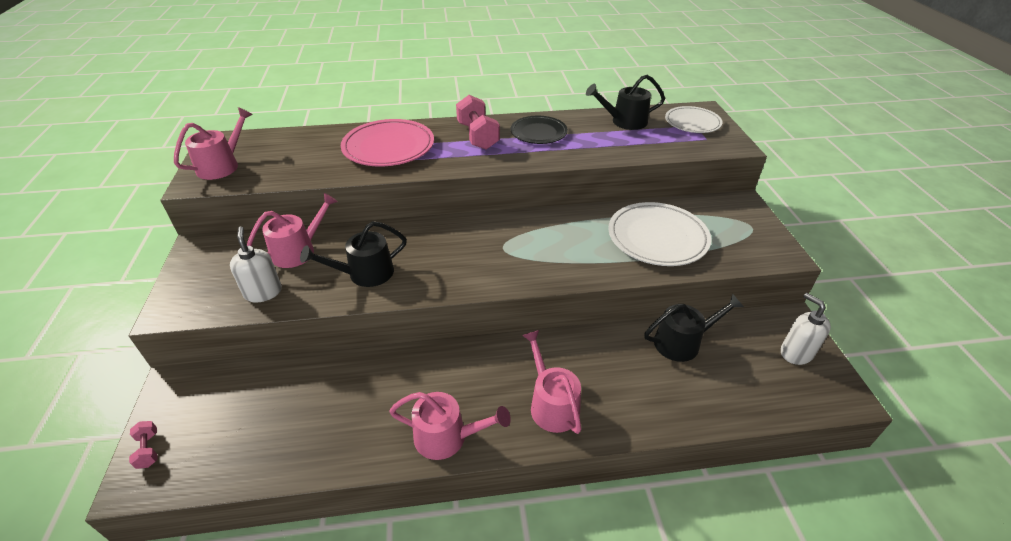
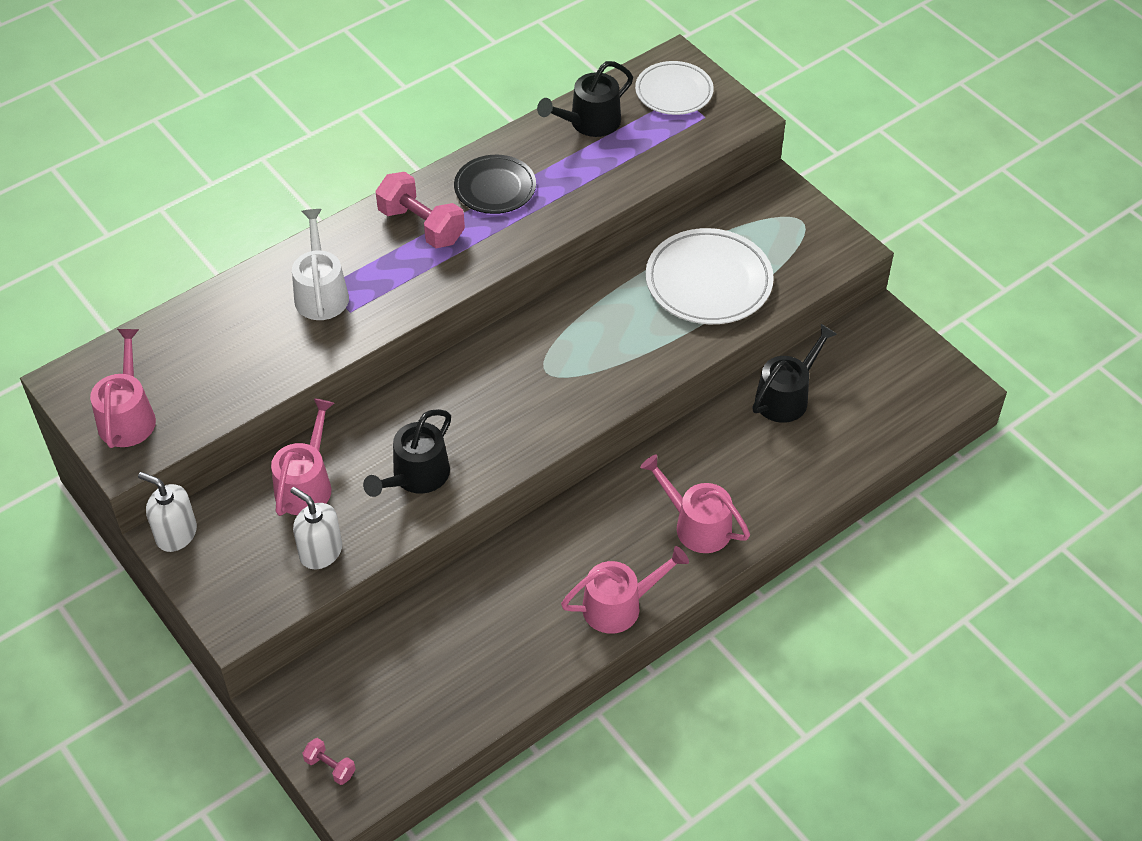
camera: 30 degrees left, 10 degrees up
pink plate [341,119,434,166] -> white watering can [292,209,349,320]
white soap dispenser [781,293,831,365] -> white soap dispenser moved to [138,472,197,552]

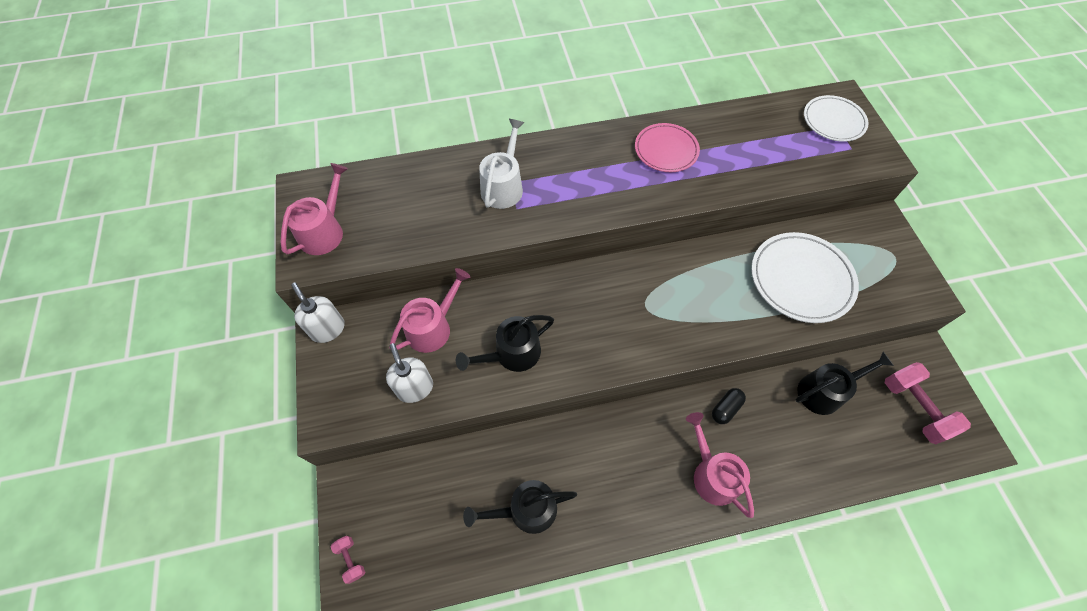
camera: 25 degrees right, 10 degrees up
pink dumbbell [375,172,465,248] -> pink dumbbell moved to [885,362,971,444]
black plate [454,155,536,214] -> pink plate [635,123,700,172]
black watering can [537,61,633,137] -> black watering can moved to [463,480,577,534]
pink watering can [561,546,689,634] -> none
none -> black capsule [712,388,746,424]

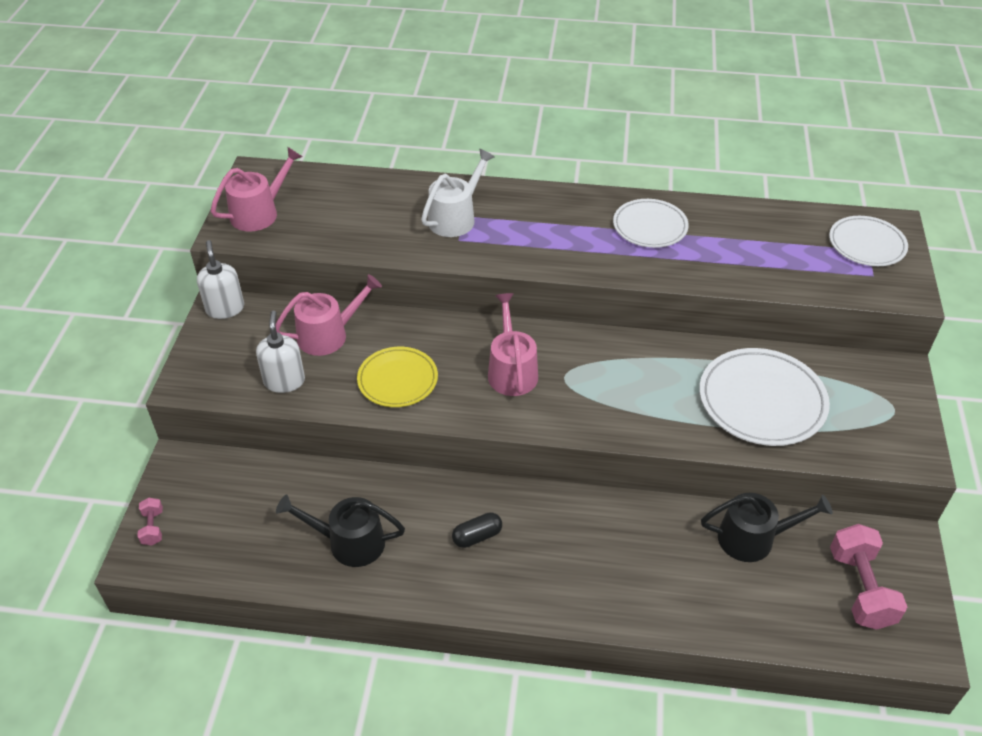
camera: 20 degrees right, 15 degrees down
black watering can [456,315,554,372] -> yellow plate [357,347,438,407]
pink plate [635,123,700,172] -> white plate [613,199,689,248]
pink watering can [686,412,754,518] -> pink watering can moved to [488,293,538,396]
black capsule [712,388,746,424] -> black capsule moved to [452,512,502,548]

